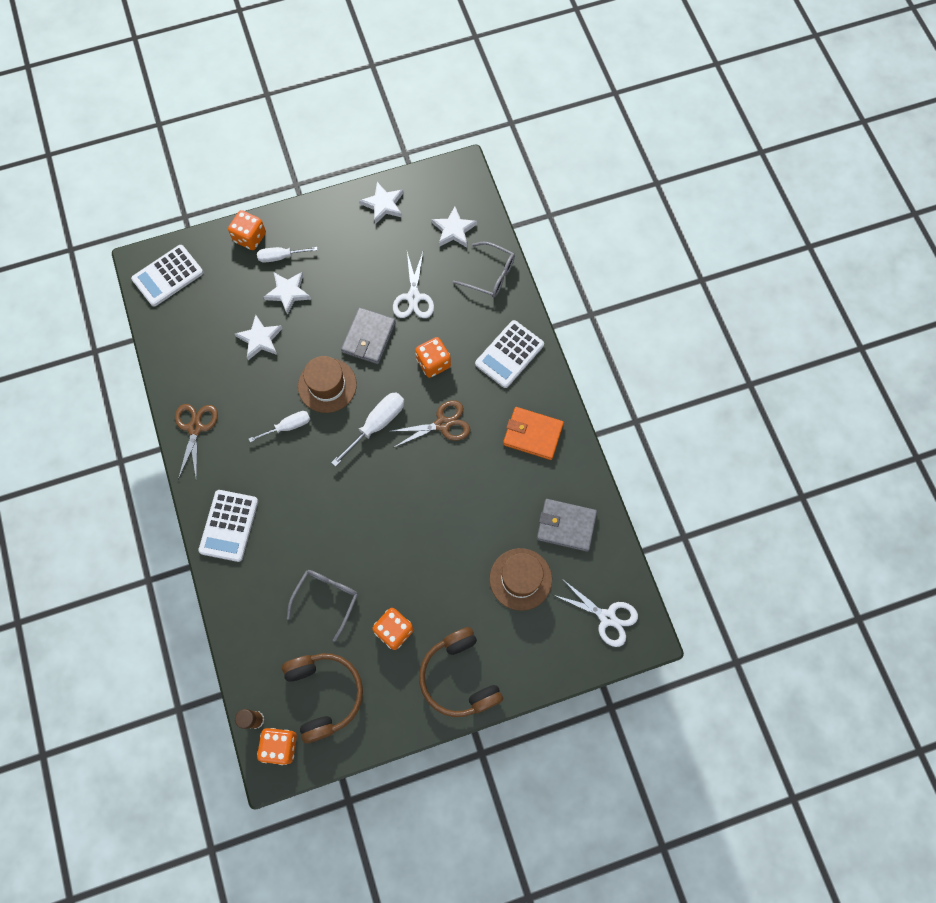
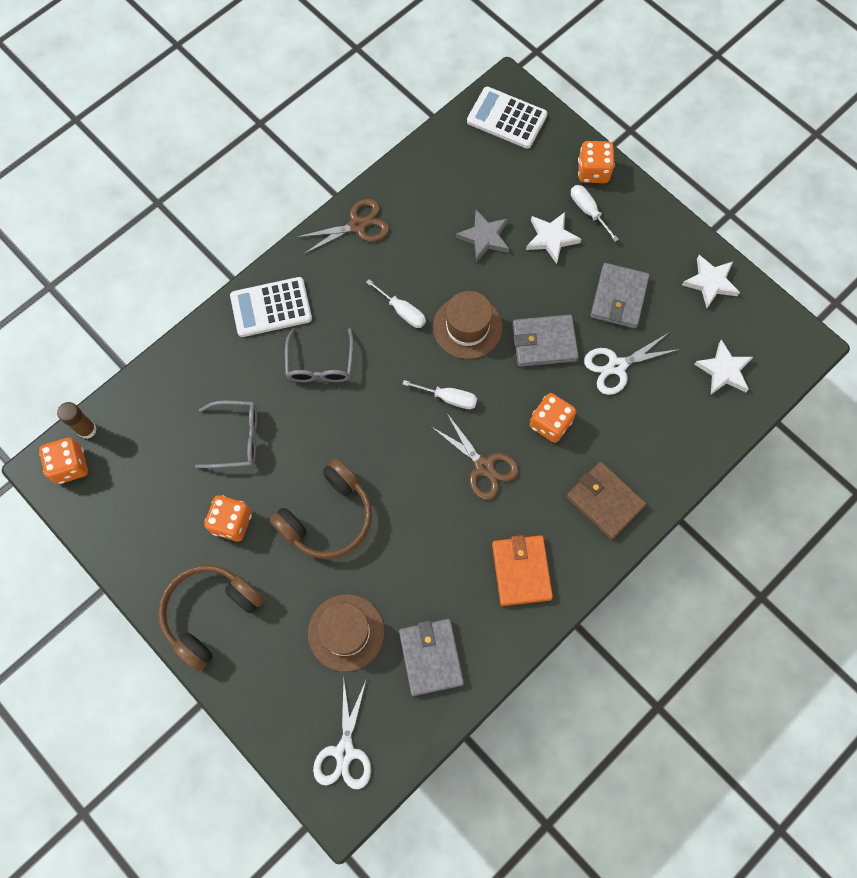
camera: 65 degrees right, 0 degrees up
white star [235,315,283,360] -> grey star [456,210,509,262]
brown headphones [282,653,363,743] -> brown headphones moved to [270,459,372,559]
white screwdriver [331,392,404,467] -> white screwdriver [402,380,477,409], size x0.66
grey glasses [453,242,515,297] -> grey glasses moved to [285,328,354,382]
white calculator [475,320,544,388] -> brown wallet [566,461,647,540]
none -> grey wallet [590,263,650,328]

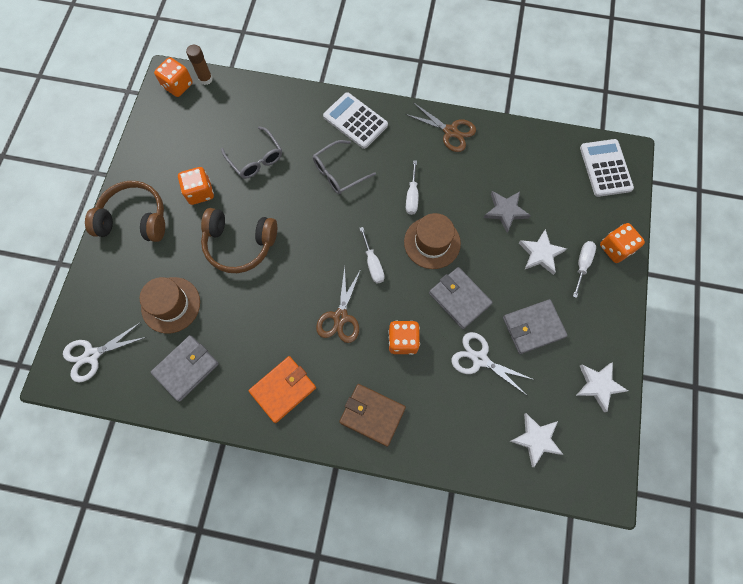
camera: 55 degrees right, 0 degrees up
brown wallet [566,461,647,540] -> brown wallet turned 75 degrees counterclockwise [339,384,406,447]

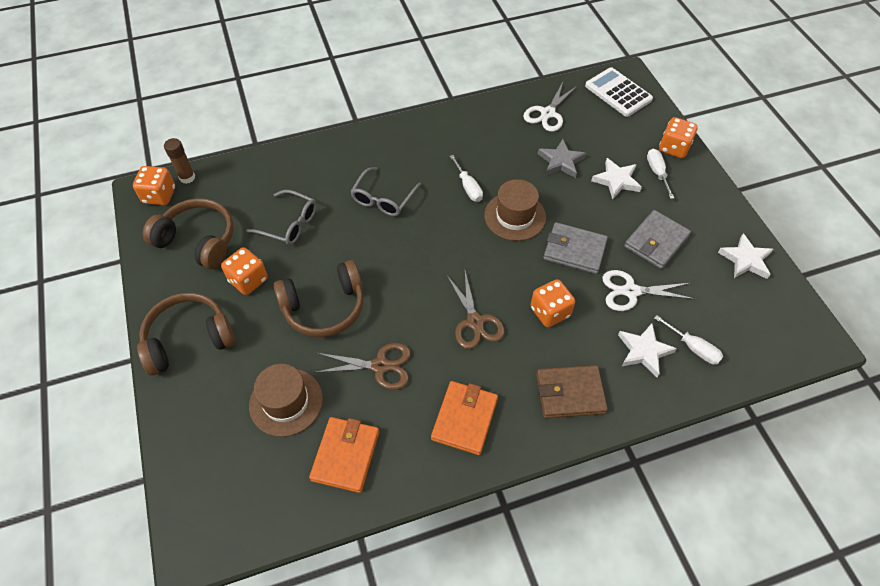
camera: 30 degrees left, 15 degrees down
white scissors [63,322,146,382] -> white scissors moved to [523,80,578,132]
grey wallet [151,335,219,402] -> orange wallet [309,417,379,493]
white calculator [323,92,388,149] -> none
white screwdriver [359,227,385,283] -> white screwdriver moved to [654,315,723,365]
brown scissors [405,102,476,152] -> brown scissors moved to [314,343,411,390]
white star [510,413,563,467] -> white star moved to [618,323,677,377]
none -> brown headphones [143,198,234,269]

